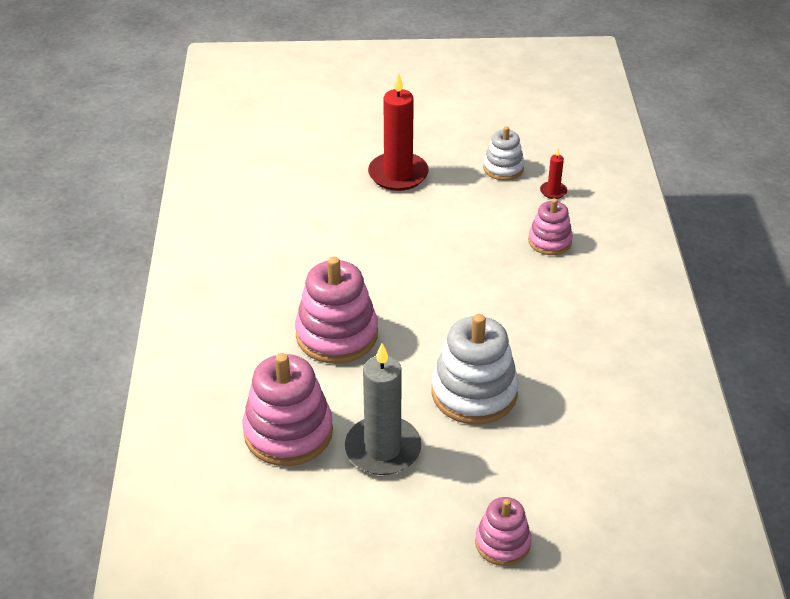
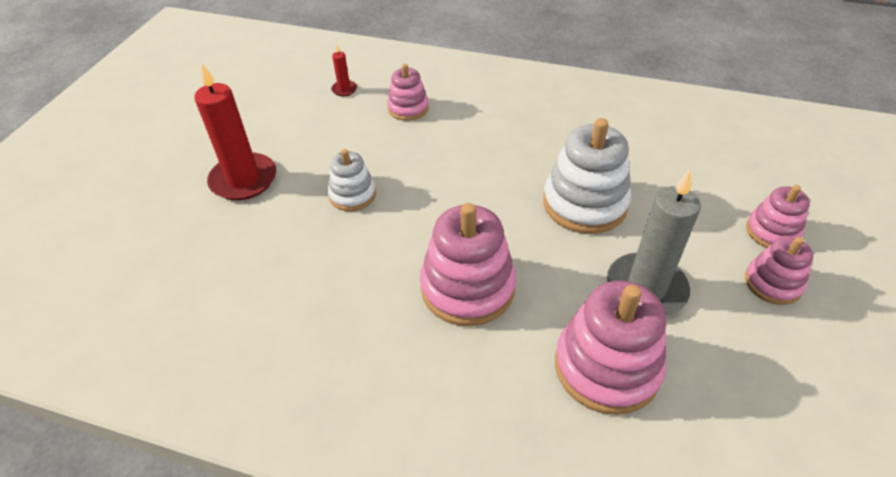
camera: 70 degrees left, 5 degrees up
white stacking toy [483,126,524,181] -> white stacking toy moved to [327,149,376,211]
none -> pink stacking toy [745,237,814,305]

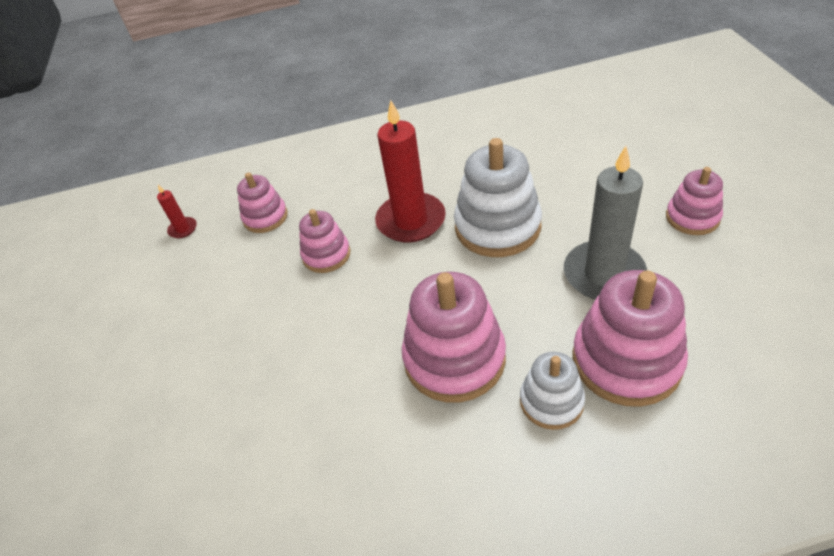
camera: 25 degrees left, 0 degrees up
red candle [194,63,276,200] -> red candle moved to [375,100,446,243]
white stacking toy [327,149,376,211] -> white stacking toy moved to [520,352,585,430]
pink stacking toy [746,185,810,248] -> pink stacking toy moved to [299,209,350,273]

